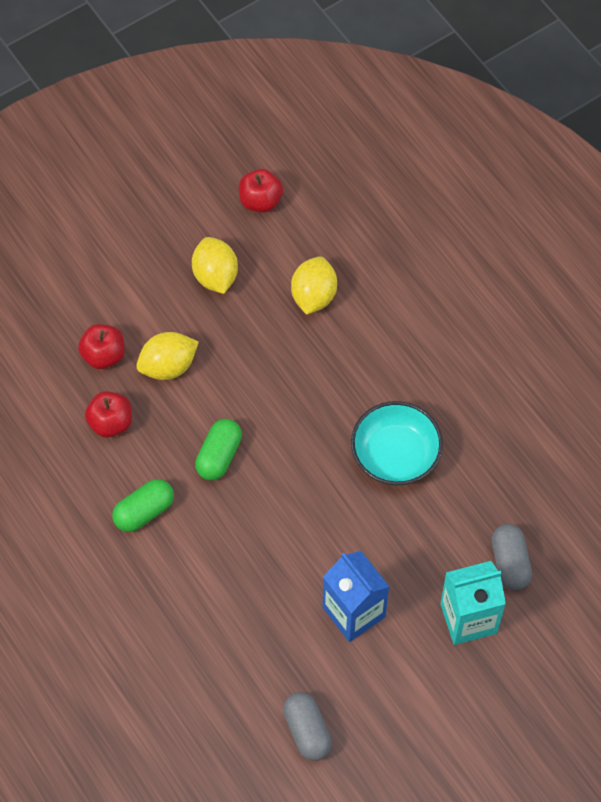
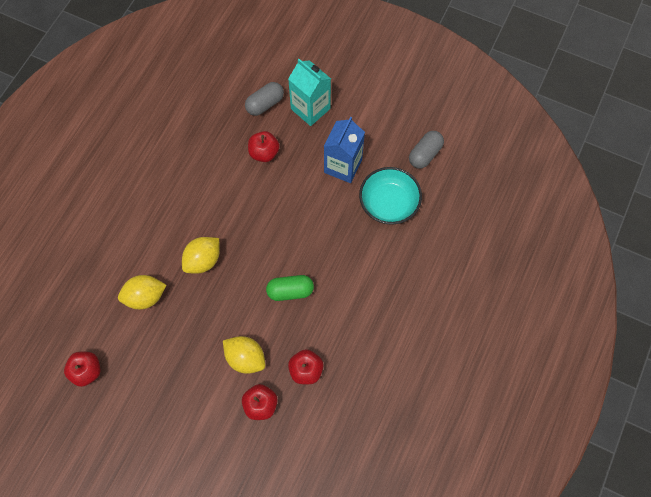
camera: 120 degrees left, 5 degrees up
green capsule [112,479,174,532] -> none
yellow lemon [192,237,238,294] -> yellow lemon moved to [182,237,220,274]
turquoise bowl [351,401,443,485] -> turquoise bowl moved to [359,167,422,225]
none -> red apple [248,131,280,162]

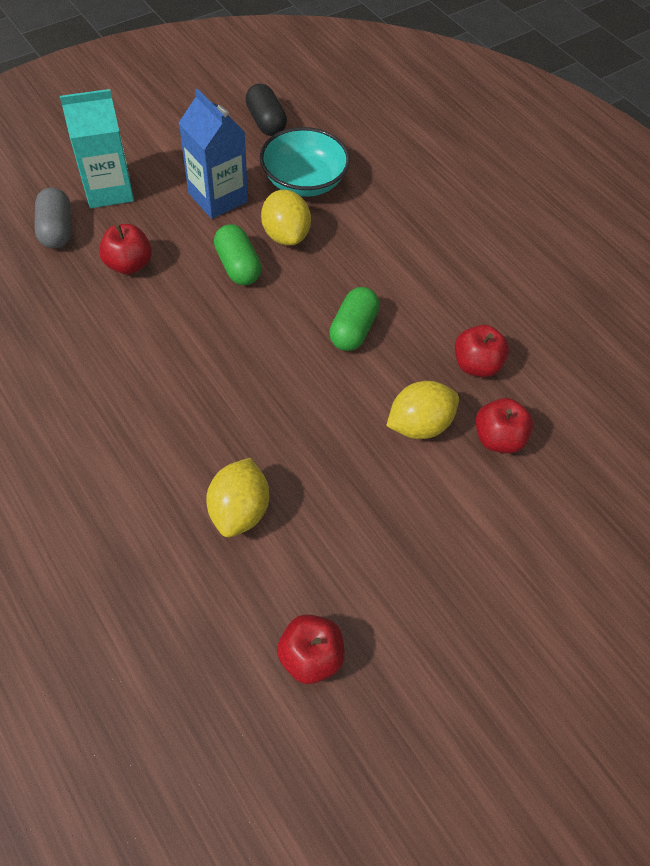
camera: 65 degrees left, 10 degrees down
yellow lemon [182,237,220,274] -> yellow lemon moved to [261,190,311,246]
grey capsule [409,131,444,169] -> black capsule [245,83,287,136]
none -> green capsule [214,224,262,285]

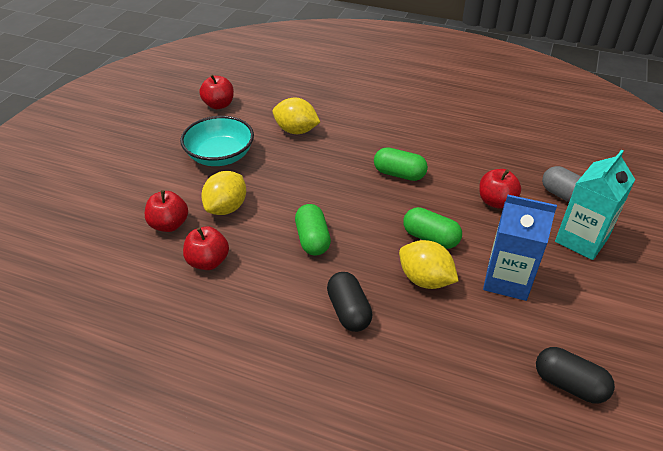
camera: 150 degrees right, 15 degrees down
yellow lemon [206,458,269,537] -> yellow lemon turned 45 degrees counterclockwise [273,98,320,134]
turquoise bowl [260,127,350,197] -> turquoise bowl moved to [180,116,254,166]
none -> black capsule [327,272,373,332]
none -> green capsule [374,147,428,181]

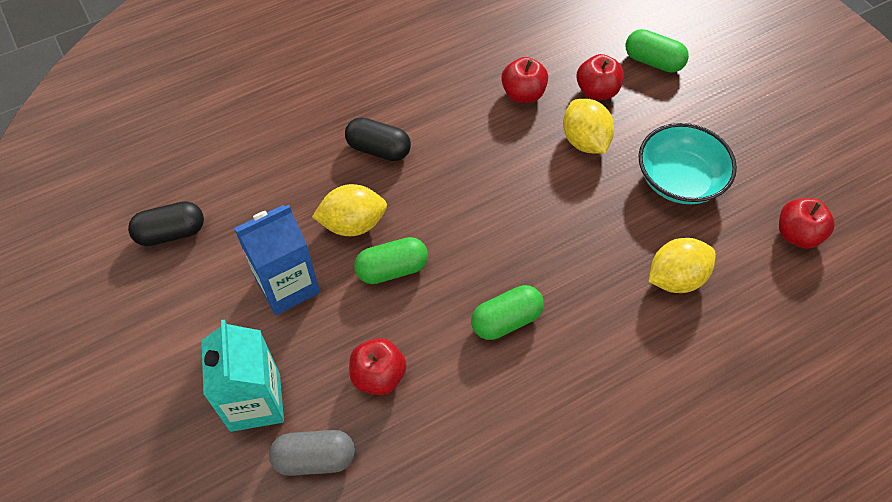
camera: 130 degrees right, 15 degrees up
green capsule [295,204,331,255] -> green capsule moved to [625,29,689,73]

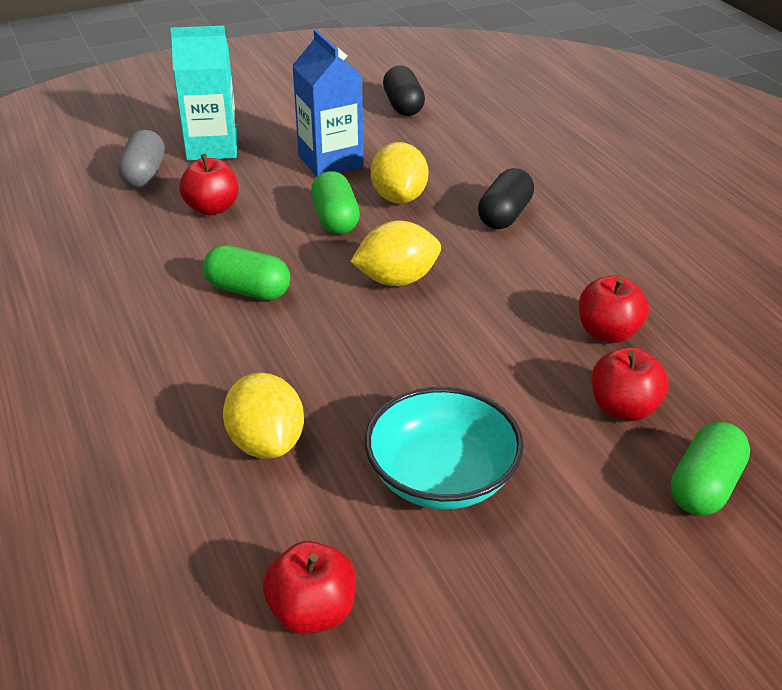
camera: 95 degrees right, 20 degrees down
green capsule [471,285,544,340] -> green capsule turned 45 degrees counterclockwise [203,245,290,300]
yellow lemon [563,99,614,154] -> yellow lemon moved to [350,220,441,286]

